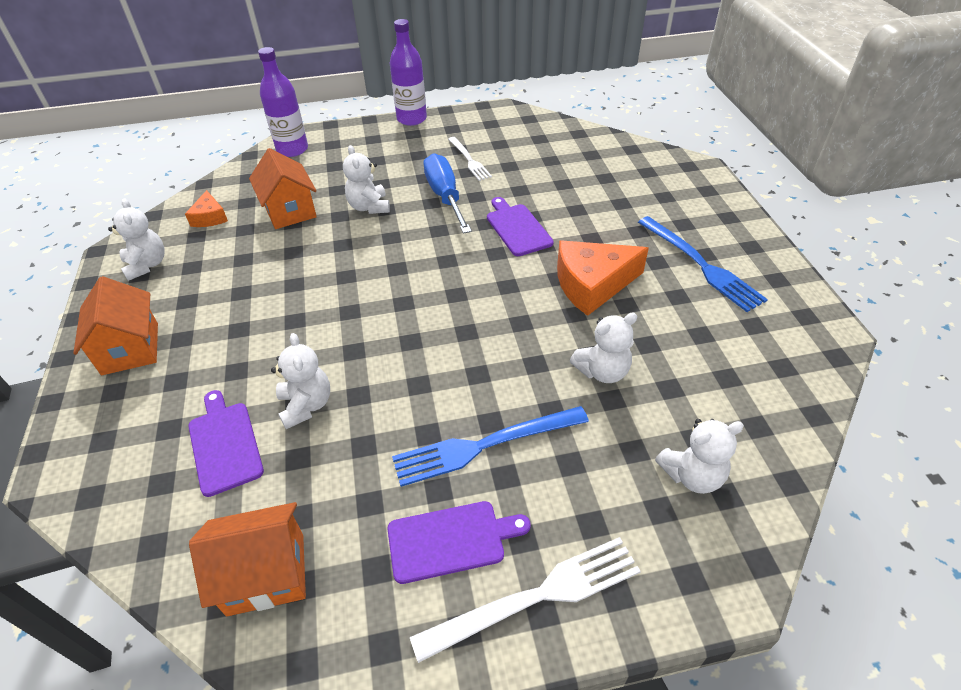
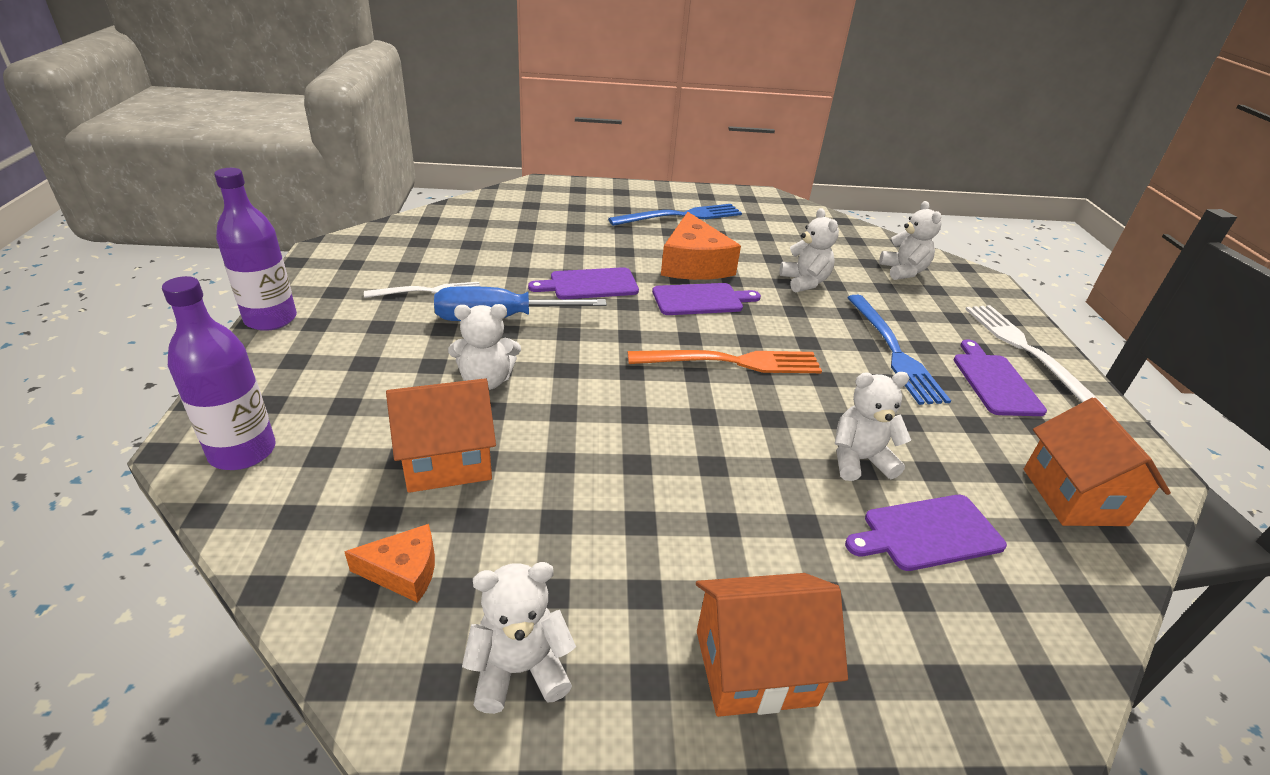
camera: 85 degrees left, 10 degrees down
none -> orange fork [628,350,822,373]
none -> purple cutting board [652,283,761,315]

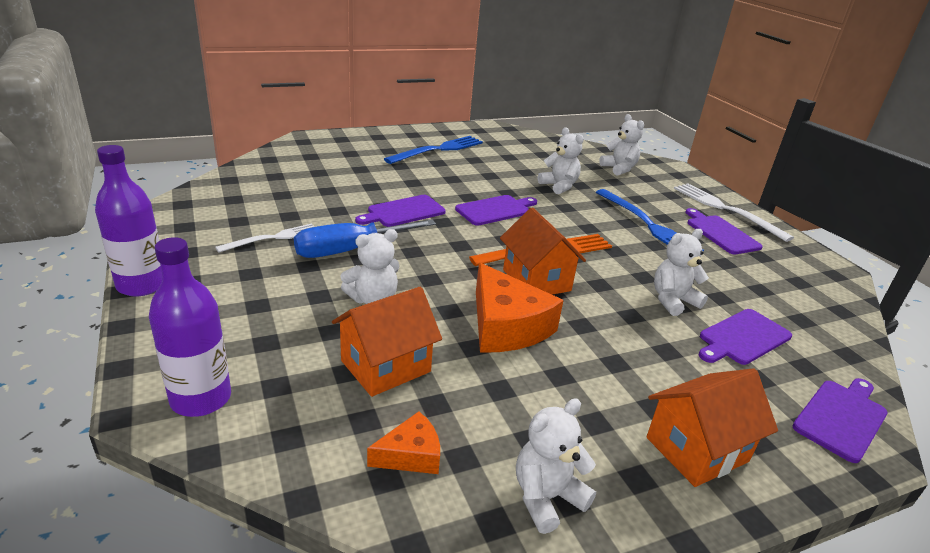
camera: 20 degrees left, 5 degrees down
orange cheese [661,212,741,280] -> orange cheese moved to [476,263,564,353]
orange house [1024,398,1171,526] -> orange house moved to [500,207,586,295]
none -> purple cutting board [793,378,888,463]

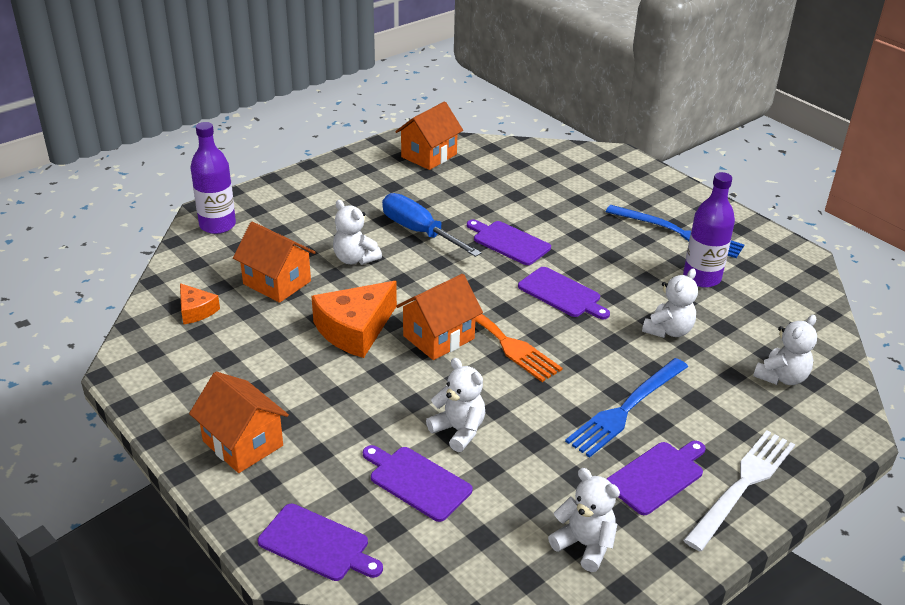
camera: 75 degrees right, 5 degrees up
purple bottle [95,145,162,296] -> purple bottle moved to [683,172,735,288]
white fork [215,224,315,253] -> none
white teddy bear [516,398,596,534] -> white teddy bear moved to [548,468,620,572]
none -> orange house [395,101,463,170]

